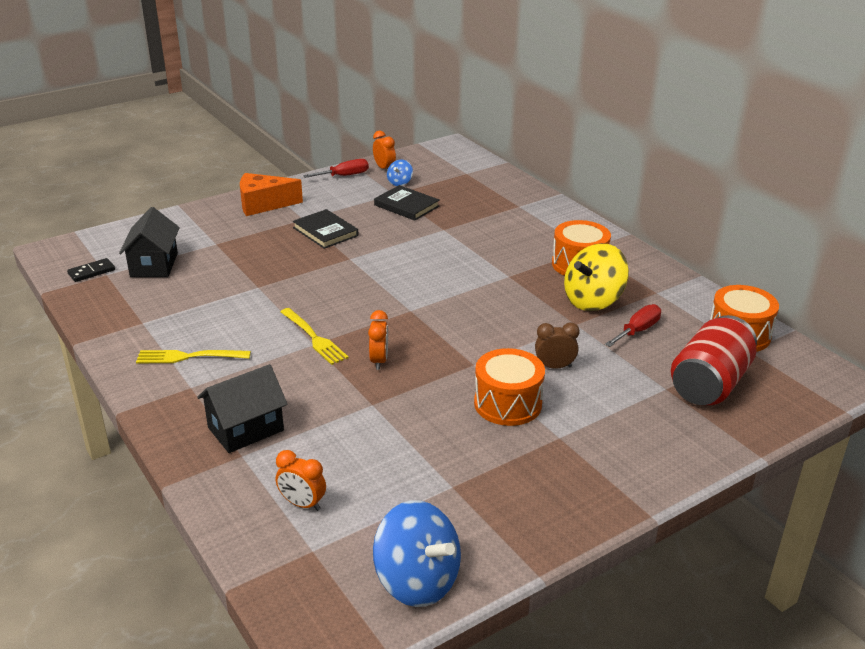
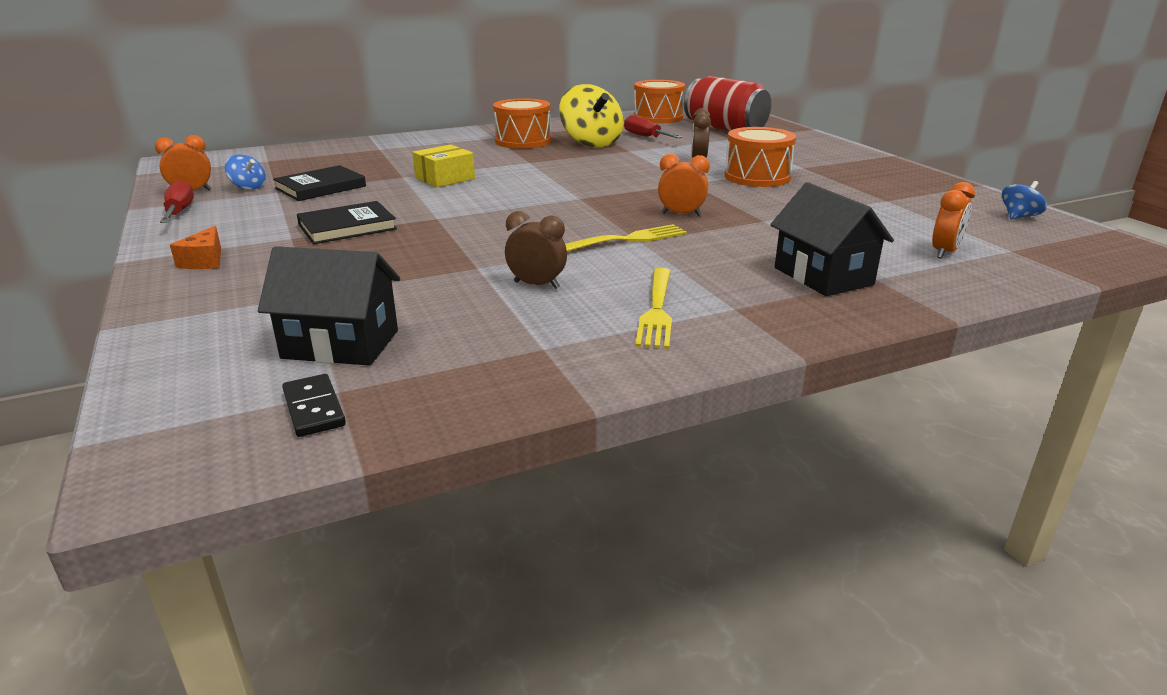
camera: 80 degrees left, 5 degrees down
orange cheese [240,173,303,216] -> orange cheese [170,226,221,269], size x0.55
blue spinning top [373,500,461,607] -> blue spinning top [1002,181,1047,219], size x0.48
none -> yellow box [412,144,475,187]
none -> brown clock [505,211,567,289]

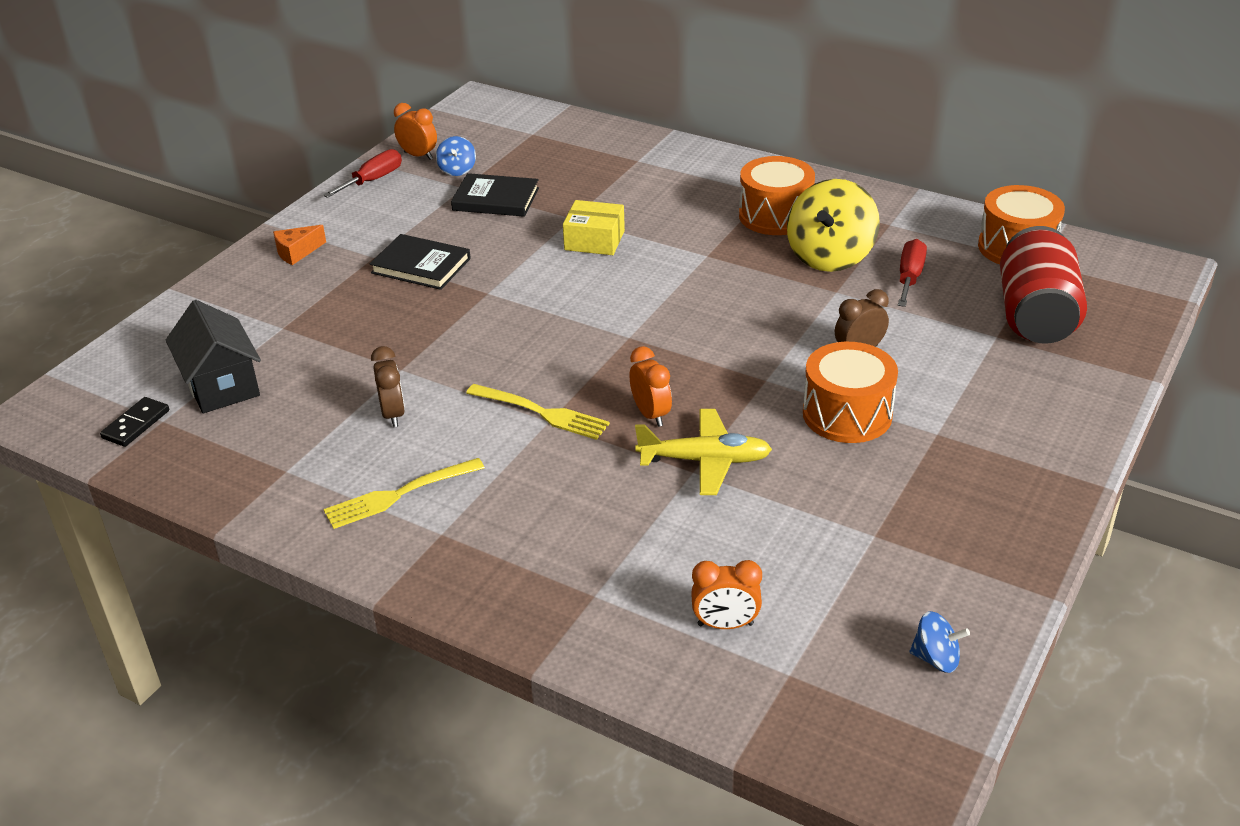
camera: 55 degrees right, 10 degrees up
black house [770,182,894,296] -> none
none -> yellow plane [635,409,772,495]

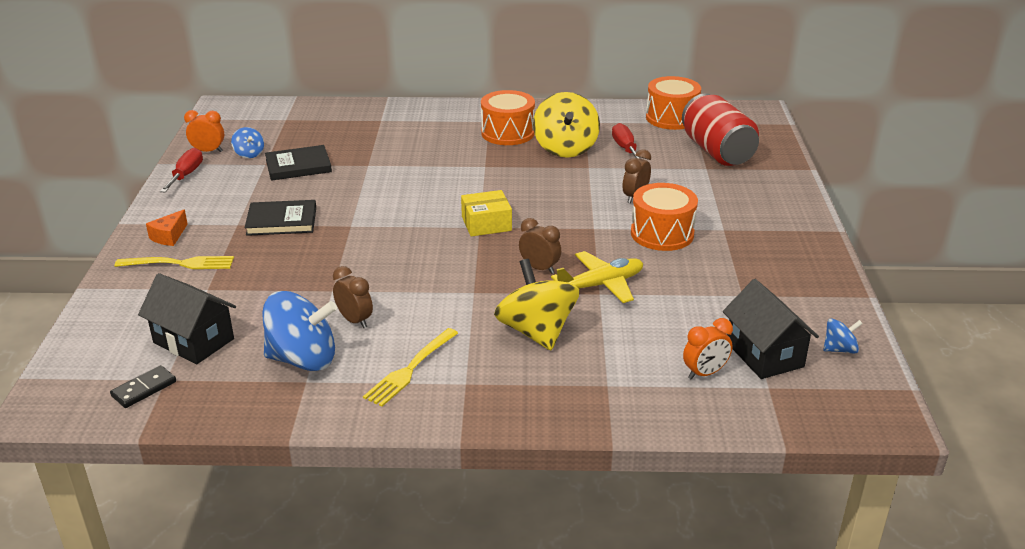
camera: 30 degrees left, 5 degrees down
black domino [100,397,169,447] -> black domino turned 45 degrees clockwise [110,365,176,408]
yellow fork [466,384,610,440] -> yellow fork moved to [115,256,234,269]
yellow box [563,200,625,255] -> yellow box moved to [461,190,512,237]
orange clock [630,346,672,427] -> brown clock [519,218,561,274]
none -> blue spinning top [262,291,337,371]
none -> yellow spinning top [494,259,579,350]
none -> black house [723,279,819,379]

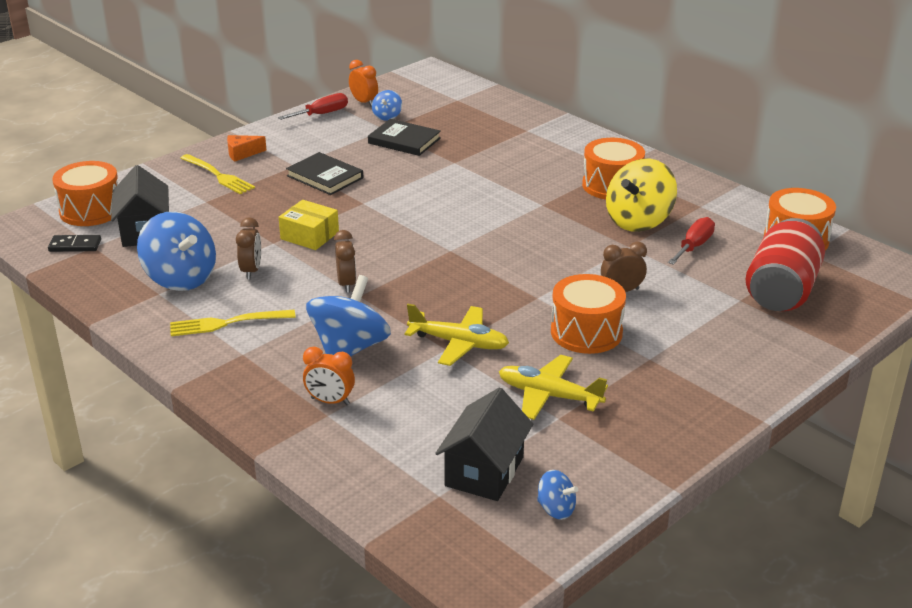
camera: 45 degrees right, 0 degrees up
yellow box [461,190,512,237] -> yellow box moved to [279,200,339,250]
yellow spinning top [494,259,579,350] -> blue spinning top [306,275,391,356]
brown clock [519,218,561,274] -> brown clock moved to [334,230,356,293]
orange clock [683,318,733,380] -> orange clock moved to [303,347,355,405]
none -> orange drum [52,161,118,226]
none -> yellow plane [499,355,608,420]

